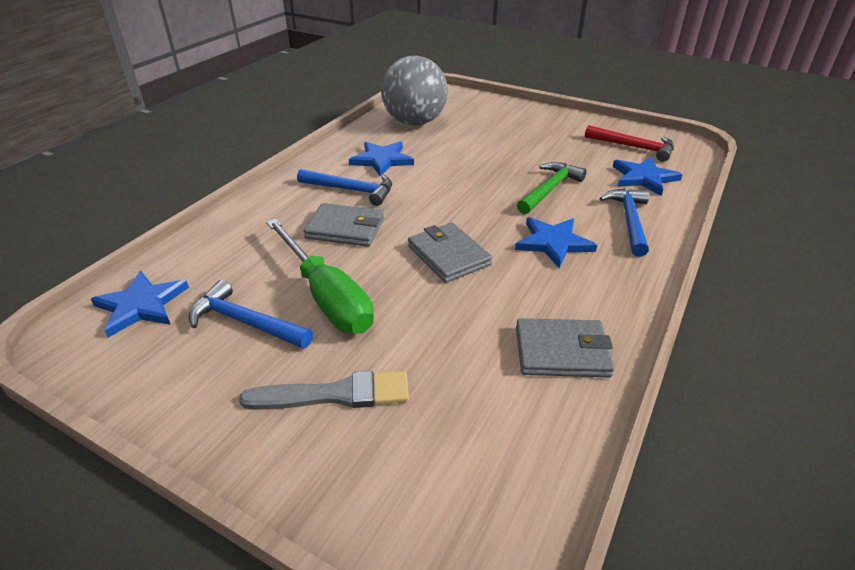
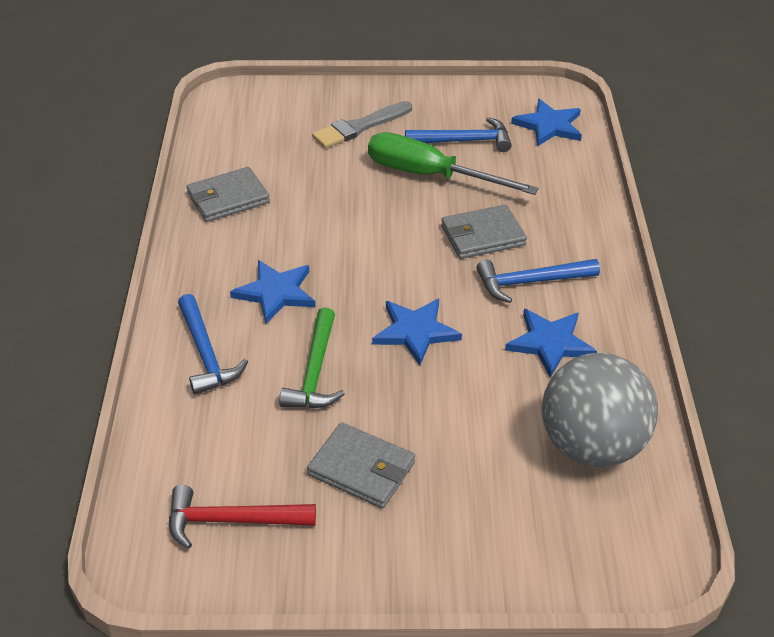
camera: 150 degrees right, 5 degrees up
grey wallet [408,223,492,283] -> grey wallet moved to [307,422,415,509]
blue star [613,157,683,196] -> blue star moved to [372,299,462,365]

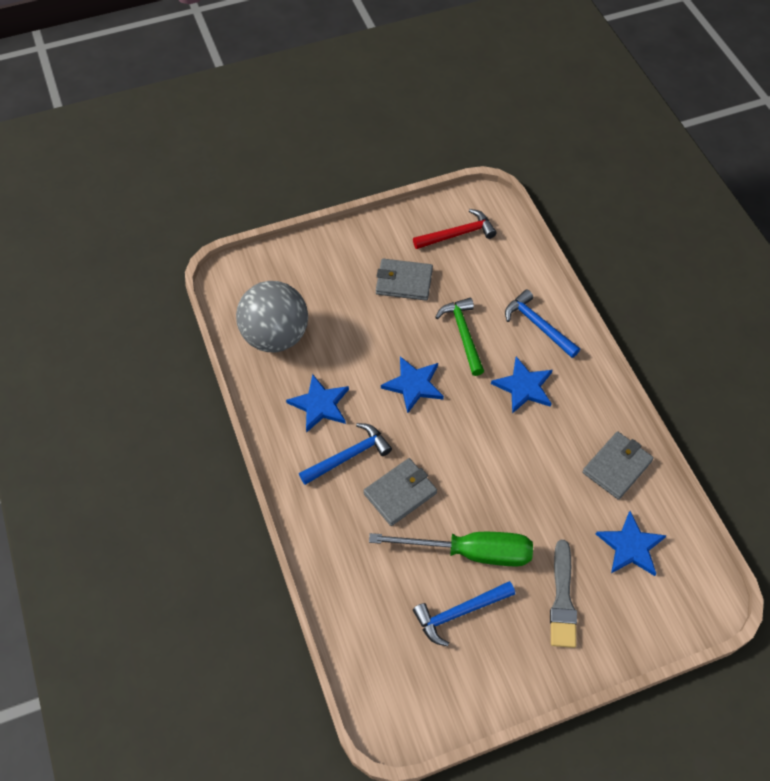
camera: 160 degrees right, 15 degrees up
grey brush [312,101,412,148] -> grey brush turned 150 degrees clockwise [550,540,577,648]
blue star [511,99,582,146] -> blue star moved to [596,511,667,576]

